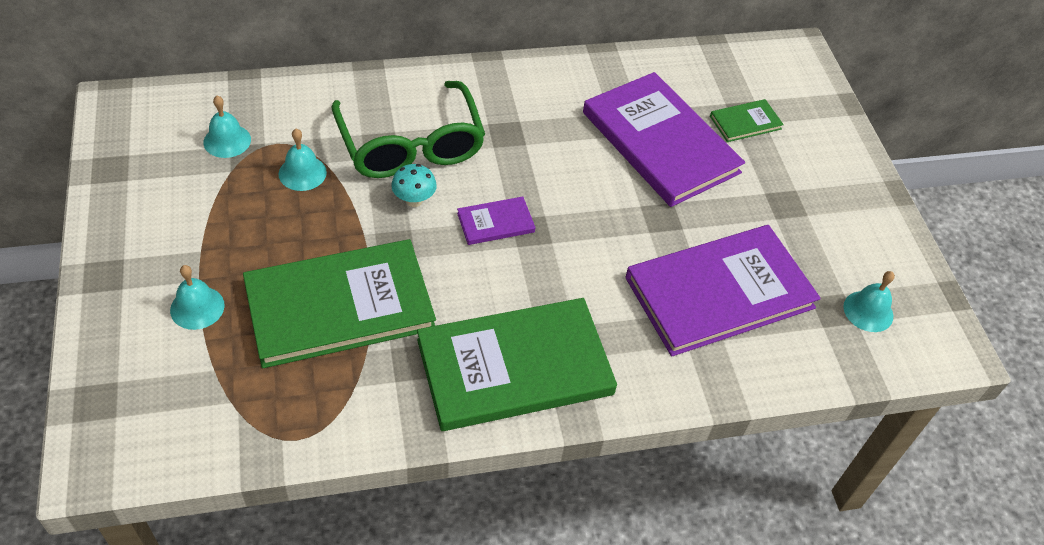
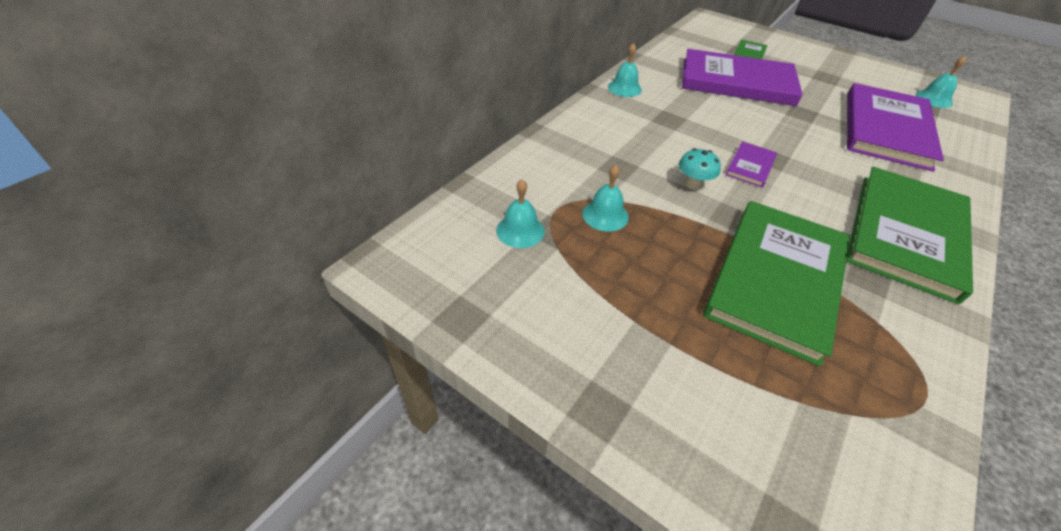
camera: 40 degrees left, 5 degrees down
turquoise bell [170,265,225,330] -> turquoise bell moved to [608,43,642,97]
green glasses [331,81,485,178] -> none

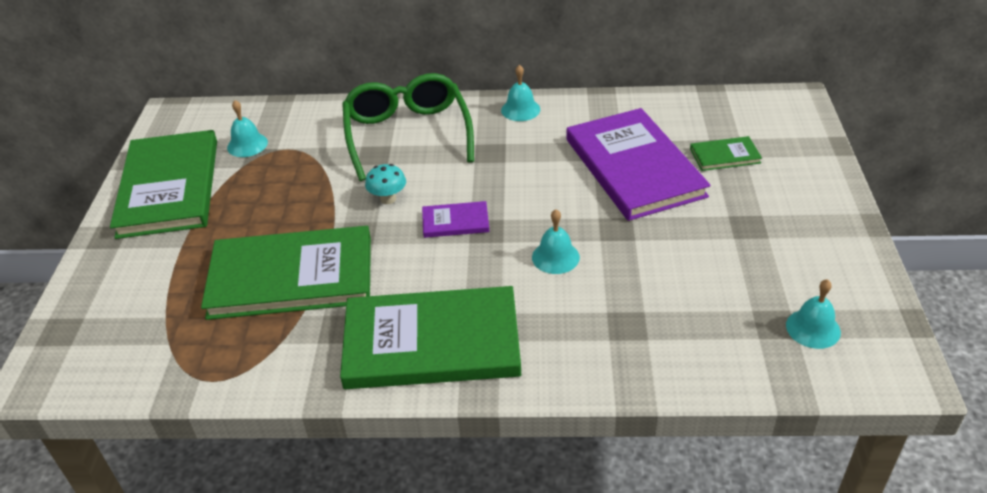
camera: 60 degrees right, 5 degrees down
turquoise bell [582,165,629,231] -> turquoise bell moved to [532,209,580,274]
purple book [847,83,944,172] -> none
none -> green book [110,130,217,239]
none -> green glasses [342,73,474,181]

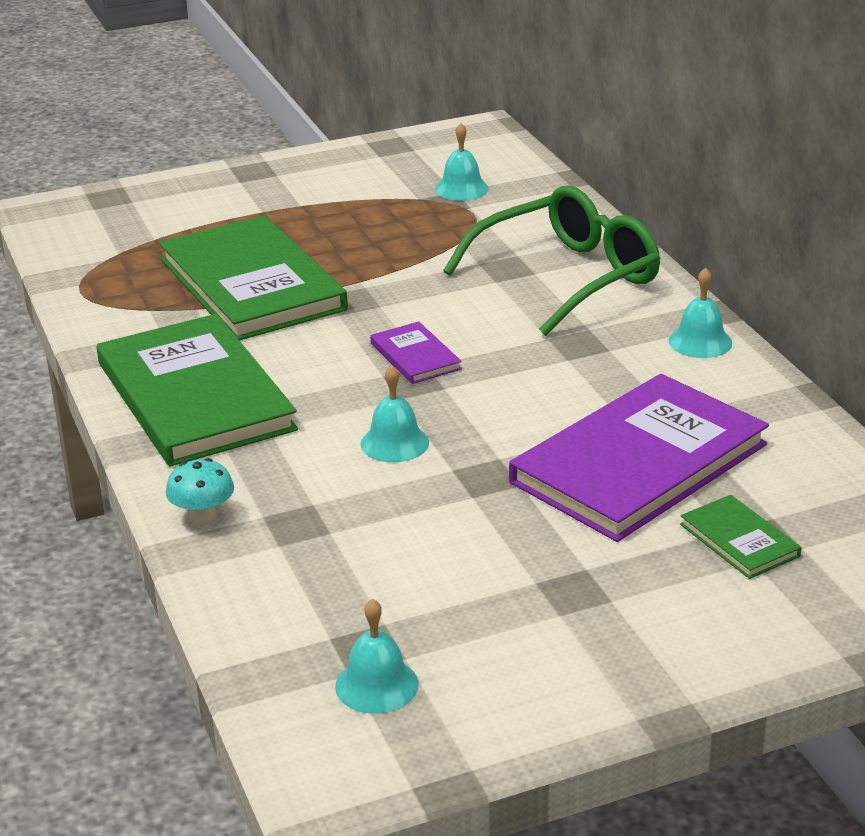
camera: 65 degrees right, 10 degrees down
green book [110,130,217,239] -> none
turquoise mushroom [365,164,406,204] -> turquoise mushroom moved to [166,458,234,526]

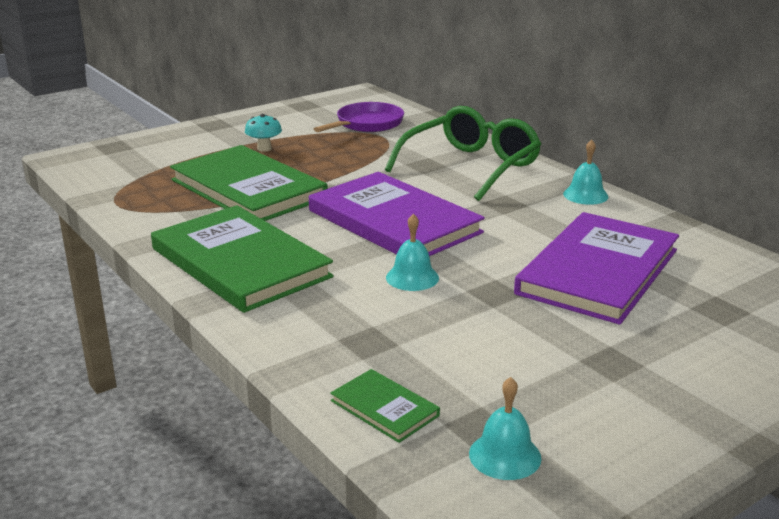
camera: 15 degrees left, 5 degrees down
turquoise mushroom [166,458,234,526] -> turquoise mushroom moved to [245,114,282,152]
purple book [370,322,462,384] -> purple book [309,172,485,256], size x2.30
turquoise bell [435,123,489,201] -> purple pan [314,102,404,132]
green book [680,495,801,579] -> green book moved to [330,369,440,443]

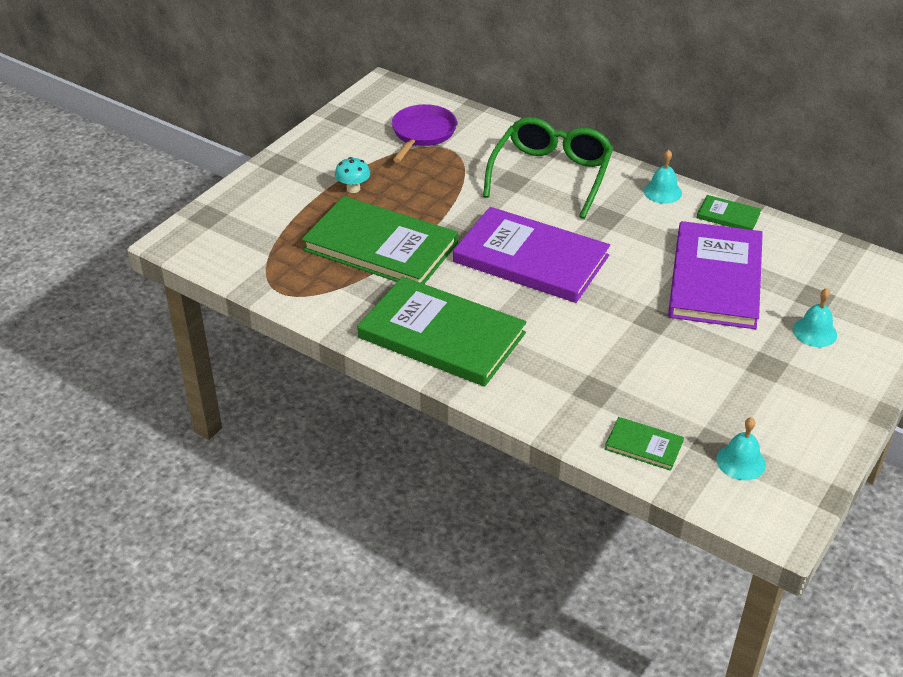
camera: 20 degrees left, 15 degrees up
turquoise bell [386,214,439,291] -> turquoise bell moved to [793,288,837,347]
none -> green book [697,195,761,230]

